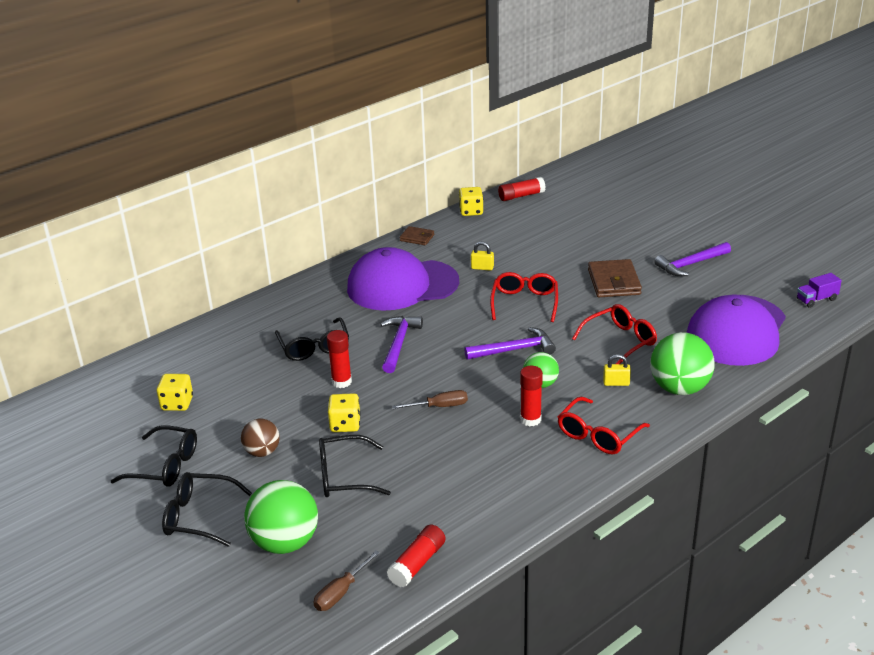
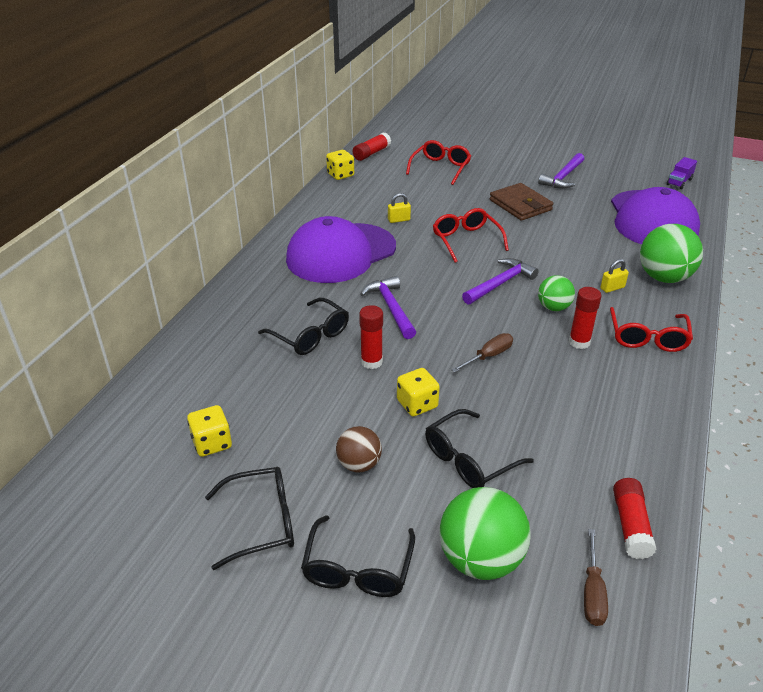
camera: 30 degrees left, 5 degrees up
black glasses [162,472,252,547] -> black glasses turned 60 degrees counterclockwise [301,515,415,597]
brown wallet [400,226,434,245] -> none
red glasses [572,304,657,364] -> red glasses moved to [406,140,471,185]

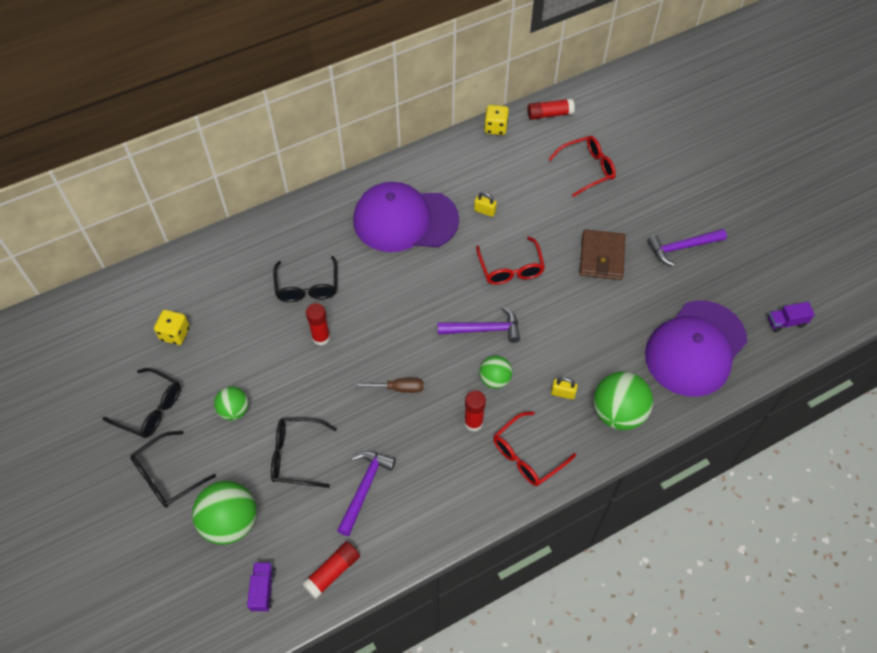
camera: 40 degrees right, 20 degrees up
brown ball [336,426,382,472] -> green ball [214,387,249,420]
purple hammer [360,276,416,339] -> purple hammer moved to [337,451,396,536]
yellow dice [397,368,440,416] -> none
red glasses [433,208,509,263] -> red glasses turned 150 degrees clockwise [476,237,545,285]
brown screwdriver [584,529,608,626] -> purple truck [247,562,275,612]

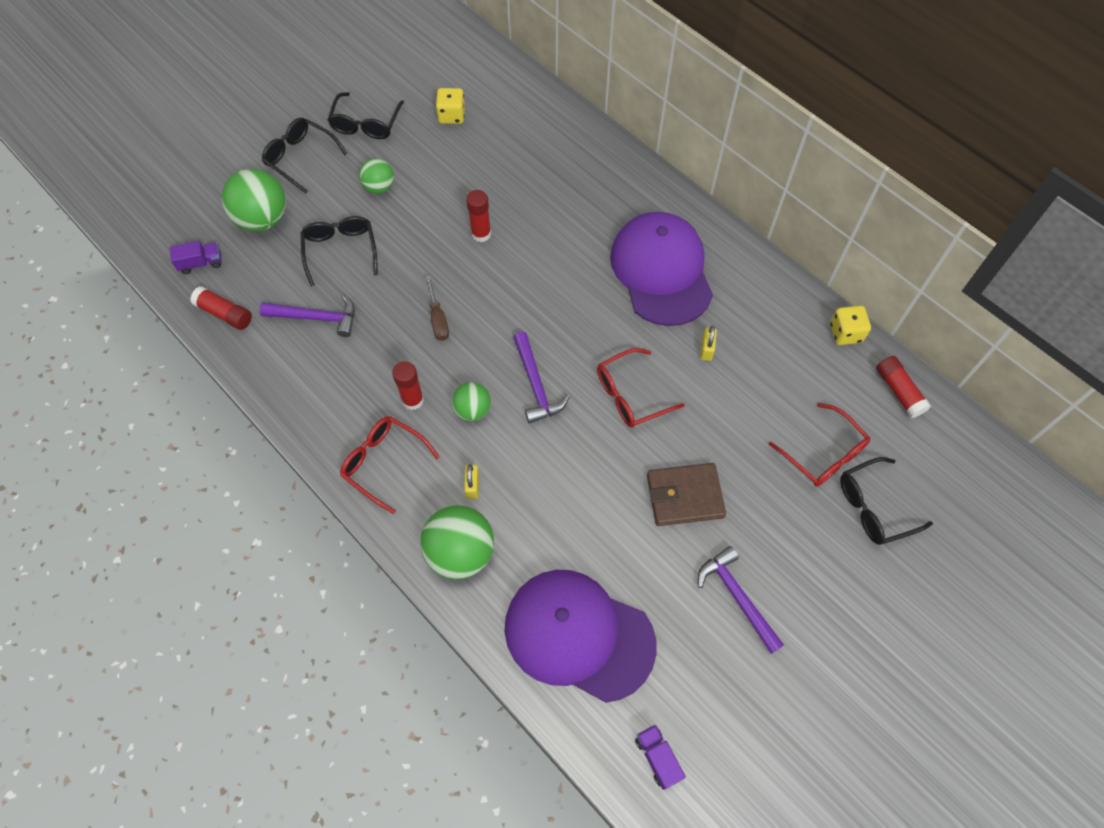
camera: 75 degrees right, 5 degrees up
black glasses [273,256,337,302] -> black glasses moved to [840,457,933,545]

